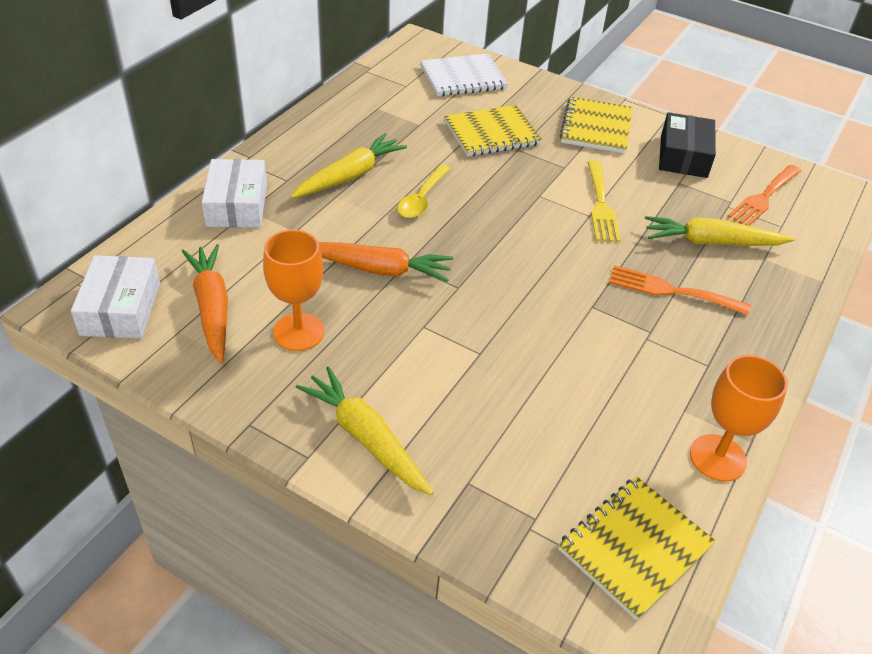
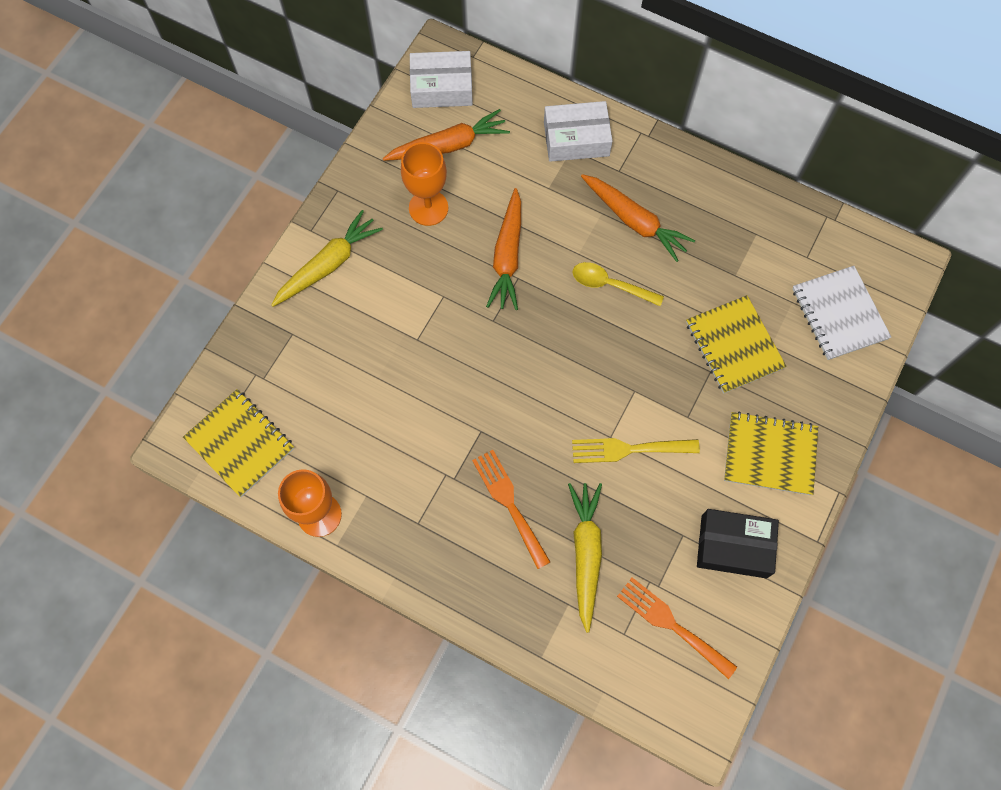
camera: 90 degrees right, 25 degrees up
yellow carrot [291,133,407,198] -> orange carrot [581,174,695,262]
orange fork [609,265,750,315] -> orange fork turned 45 degrees counterclockwise [472,450,550,569]

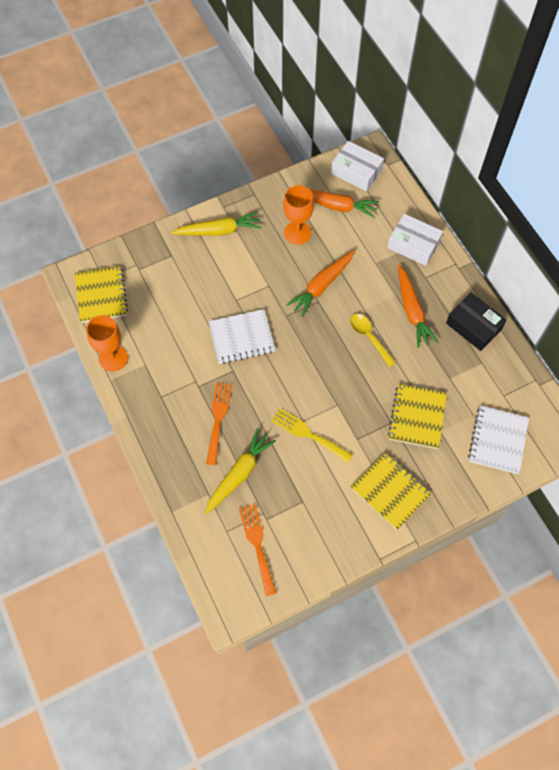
camera: 35 degrees right, 5 degrees down
black box [697,509,779,578] -> black box moved to [446,293,507,351]
none -> white notebook [208,309,276,364]

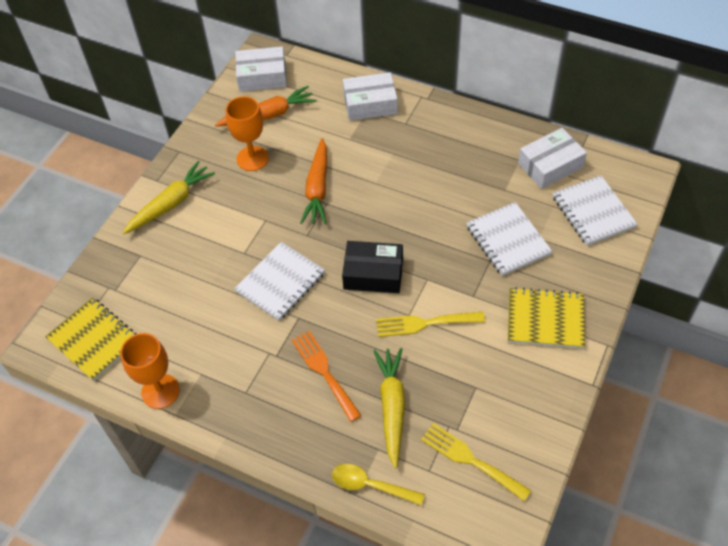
camera: 35 degrees left, 10 degrees down
orange fork [239,504,276,596] -> yellow fork [421,423,531,501]
yellow spoon [350,314,396,367] -> yellow spoon moved to [332,464,425,506]
yellow notebook [388,384,447,449] -> white notebook [467,202,553,276]
orange carrot [398,265,438,348] -> none
black box [446,293,507,351] -> black box moved to [342,241,403,293]
none -> white box [518,128,587,189]

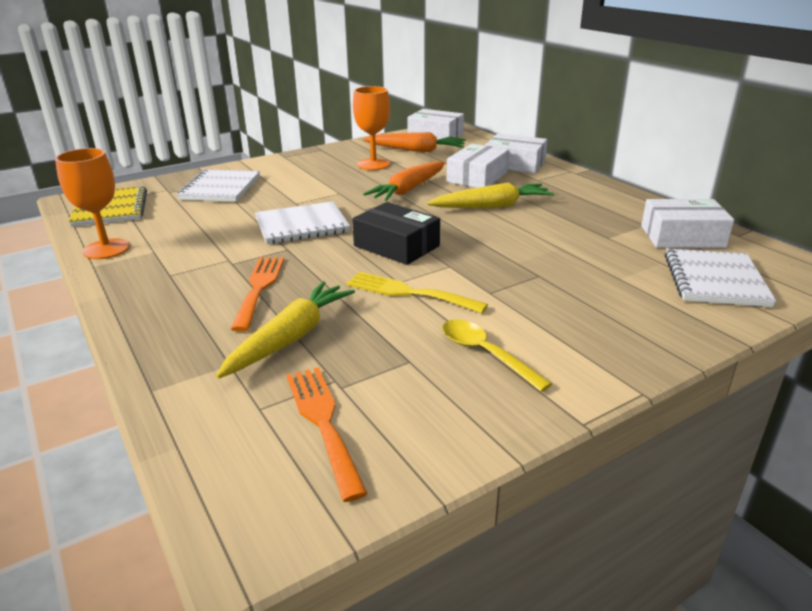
camera: 30 degrees right, 25 degrees down
yellow carrot [123,161,215,234] -> yellow carrot moved to [427,182,554,208]
yellow spoon [332,464,425,506] -> yellow spoon moved to [442,320,552,392]
yellow fork [421,423,531,501] -> orange fork [286,367,368,502]
white notebook [467,202,553,276] -> white notebook moved to [177,169,260,202]
yellow notebook [508,287,585,349] -> none
none -> white box [447,144,509,188]

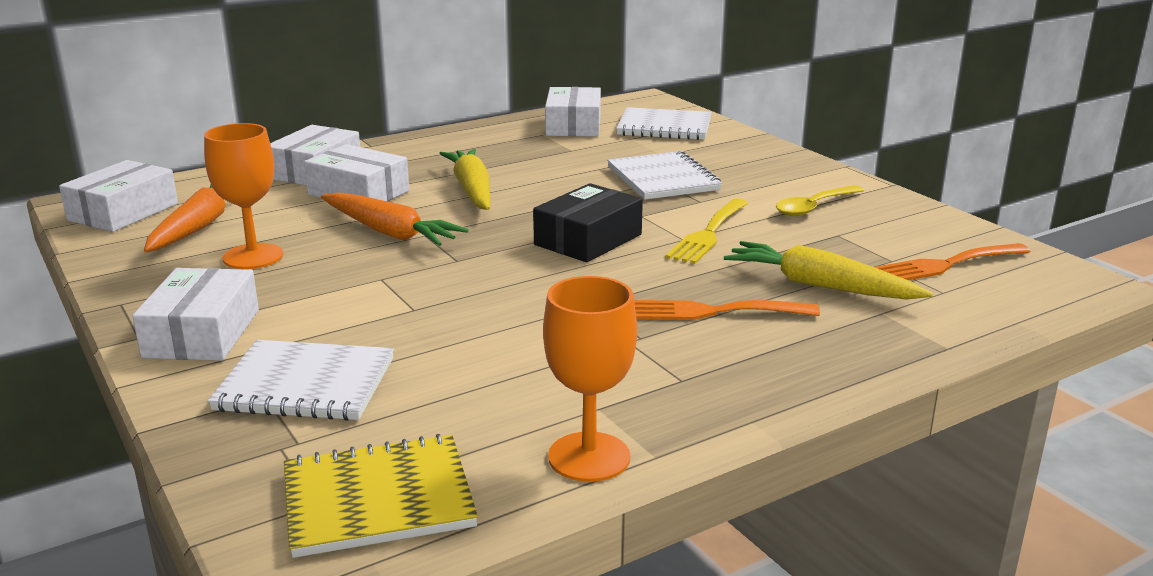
camera: 90 degrees left, 5 degrees down
white notebook [255,201,350,244] -> white notebook moved to [607,151,722,200]
none -> white box [132,268,259,361]

